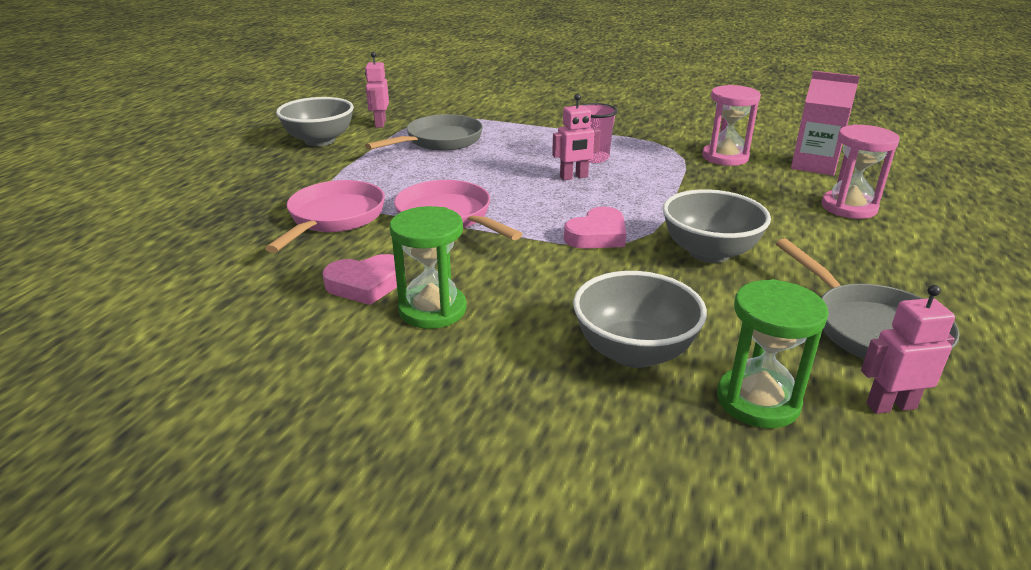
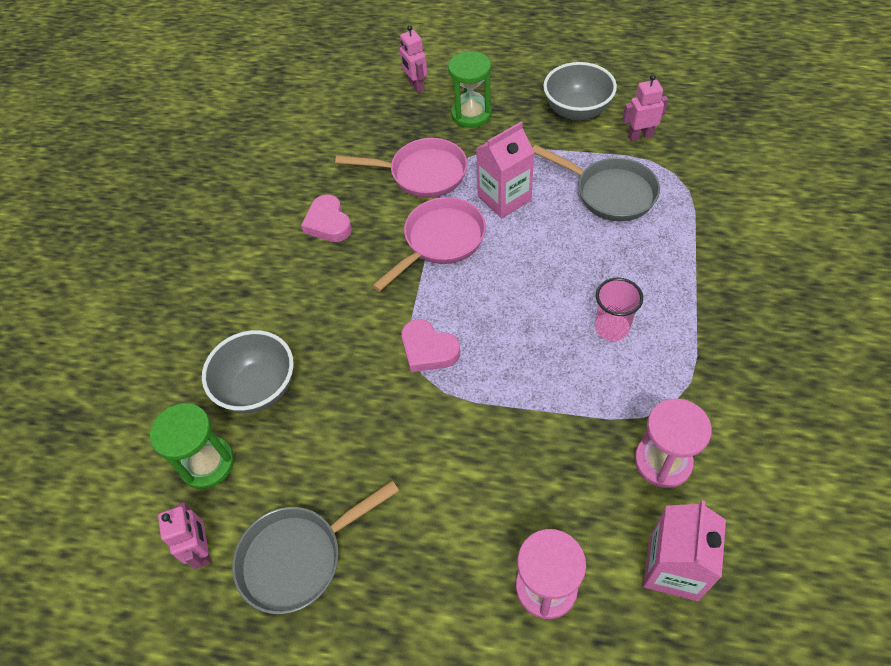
camera: 85 degrees right, 25 degrees up
green hourglass [390,206,467,329] -> green hourglass moved to [448,51,492,128]
pink robot [552,94,601,180] -> pink robot moved to [400,25,428,93]
grey bowl [663,189,771,263] -> none
none -> pink carton [476,122,534,218]

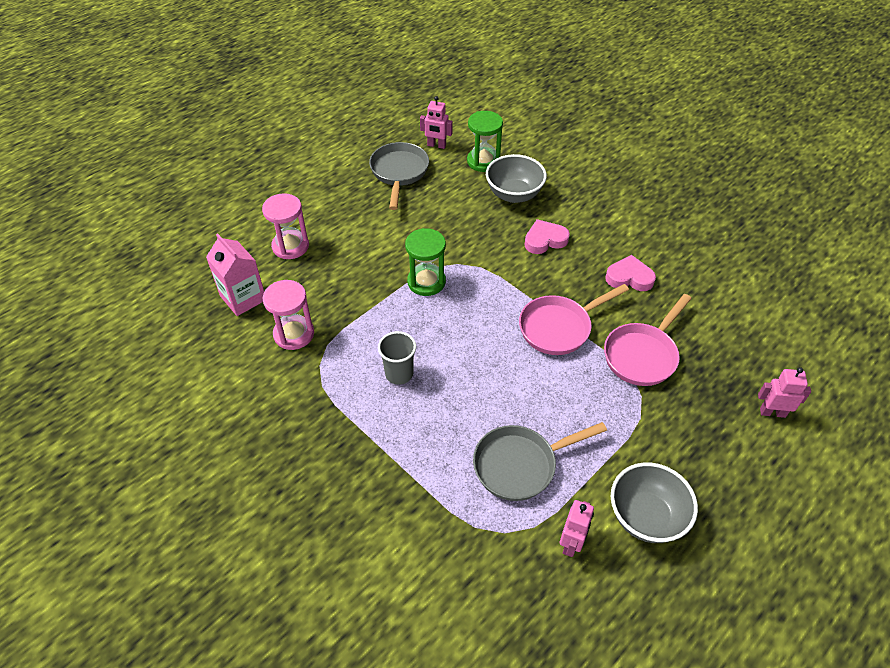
camera: 120 degrees right, 5 degrees down
pink pan [372,197,486,292] -> pink pan turned 75 degrees clockwise [519,284,629,355]
pink heart [401,319,460,372] -> pink heart moved to [525,219,570,254]
green hourglass [448,51,492,128] -> green hourglass moved to [405,228,446,296]
pink carton [476,122,534,218] -> none
pink cup [595,277,643,341] -> grey cup [378,331,416,385]

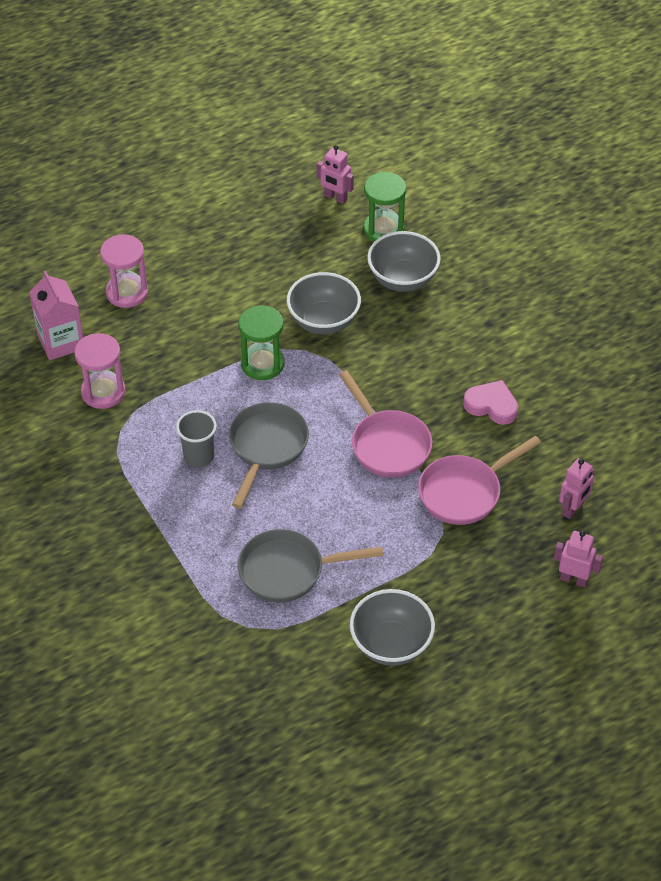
camera: 15 degrees right, 0 degrees up
grey pan [369,142,429,210] -> grey pan moved to [229,402,309,508]
pink pan [519,284,629,355] -> pink pan turned 105 degrees counterclockwise [339,370,432,478]
pink heart [525,219,570,254] -> none
pink robot [560,500,594,557] -> pink robot moved to [559,458,594,519]
none -> grey bowl [287,272,361,335]

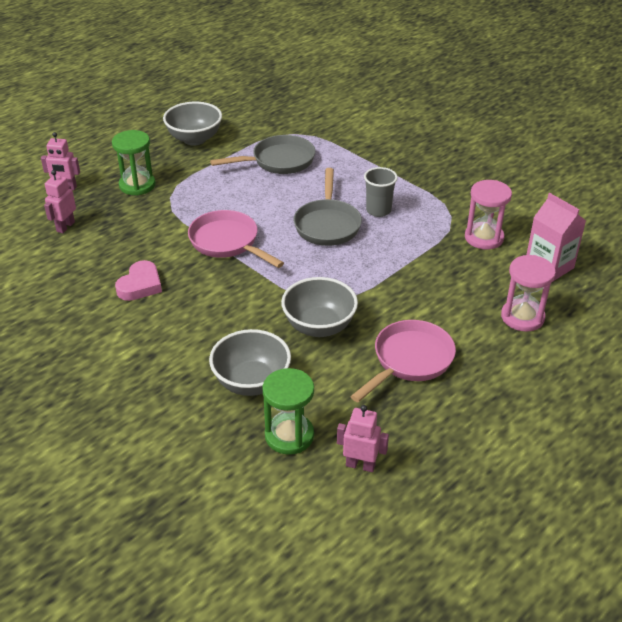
camera: 165 degrees right, 10 degrees down
green hourglass [239,305,284,380] -> green hourglass moved to [112,130,156,196]
pink pan [418,436,541,525] -> pink pan moved to [350,320,456,402]
pink heart [463,380,518,425] -> pink heart turned 75 degrees counterclockwise [115,260,162,301]

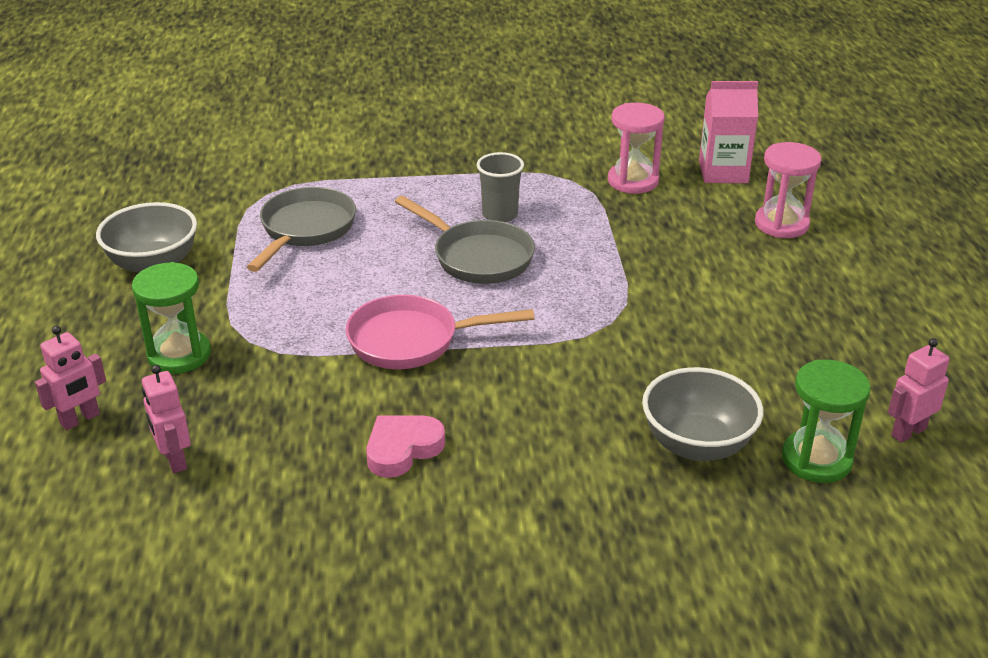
camera: 50 degrees left, 5 degrees down
pink heart [115,260,162,301] -> pink heart turned 105 degrees counterclockwise [366,415,445,478]
grey bowl [281,277,358,337] -> none
pink pan [350,320,456,402] -> none

